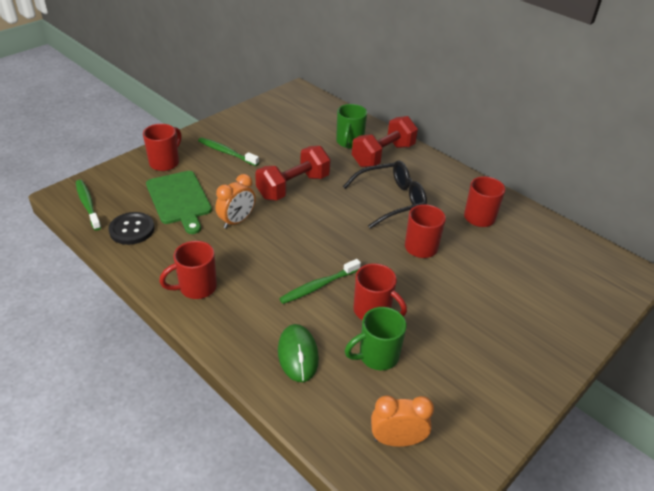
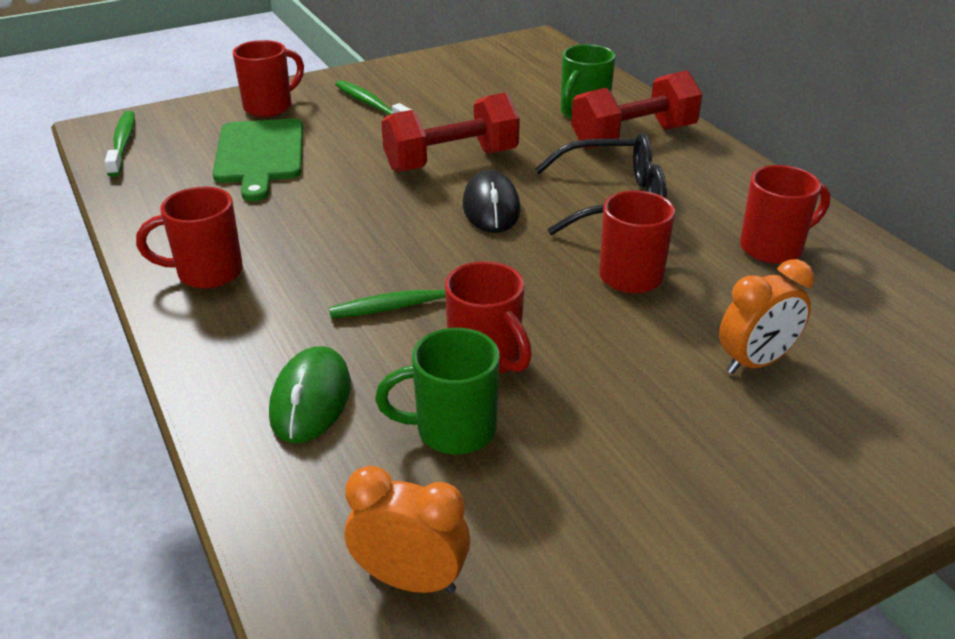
camera: 20 degrees right, 5 degrees down
black button [108,212,155,245] -> none
orange clock [215,174,256,229] -> orange clock moved to [719,259,814,374]
none -> black mouse [463,170,521,233]

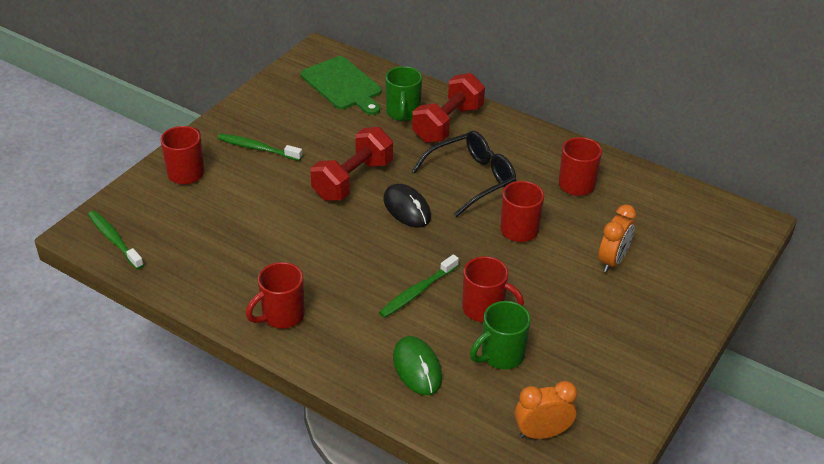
camera: 30 degrees left, 5 degrees up
green cutting board [213,119,303,201] -> green cutting board moved to [301,56,382,115]

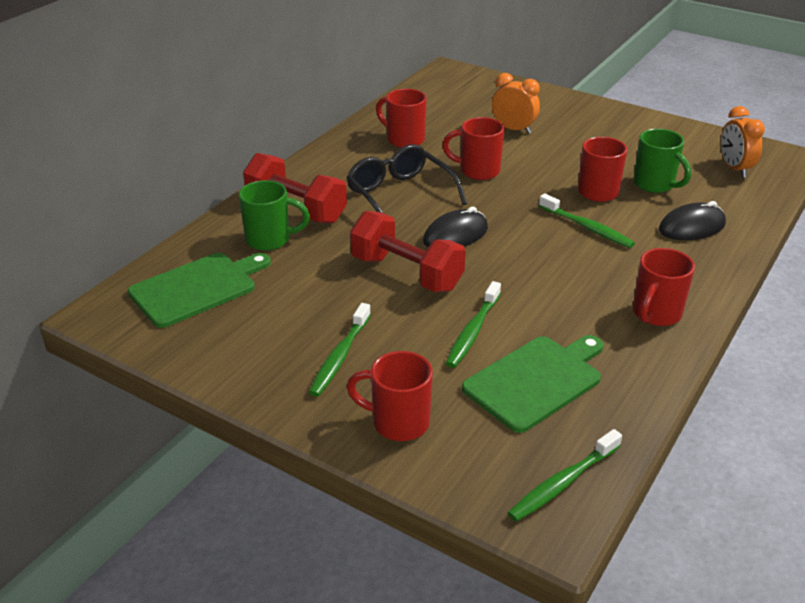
camera: 90 degrees left, 5 degrees down
red mug [246,262,305,329] -> red mug turned 75 degrees clockwise [633,248,695,326]
green mouse [393,336,442,395] -> black mouse [659,201,726,240]
none -> green toothbrush [445,281,501,368]
none -> green cutting board [462,335,604,433]

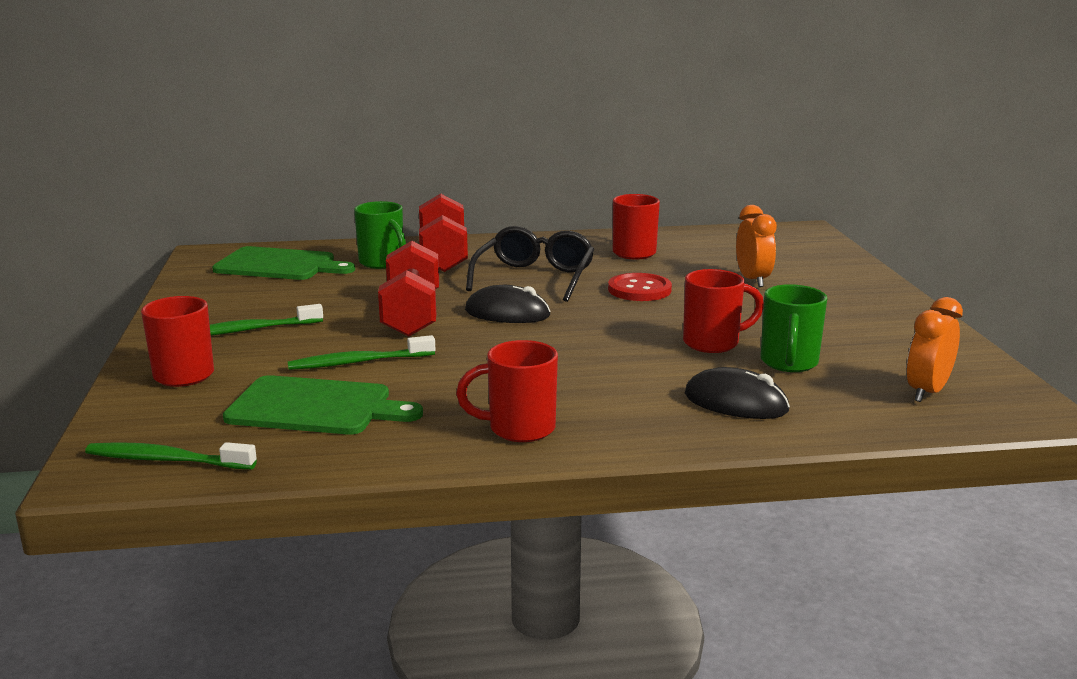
camera: 50 degrees right, 15 degrees down
red mug [442,117,504,180] -> red button [608,273,672,301]
green toothbrush [539,193,635,248] -> none

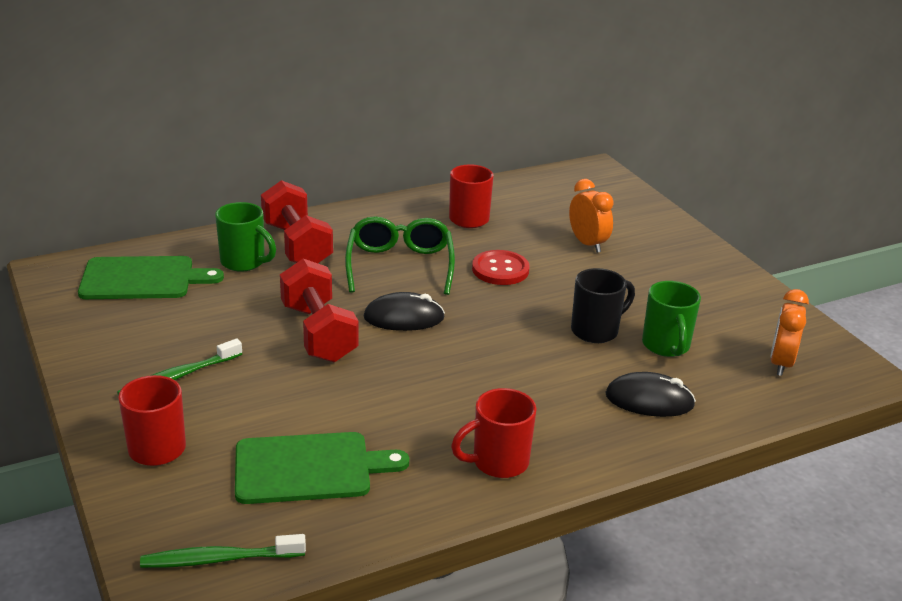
camera: 20 degrees left, 10 degrees up
green toothbrush [288,335,436,370] -> none
black glasses [466,226,595,302] -> green glasses [345,216,455,295]
red mug [683,269,764,353] -> black mug [571,268,635,343]

